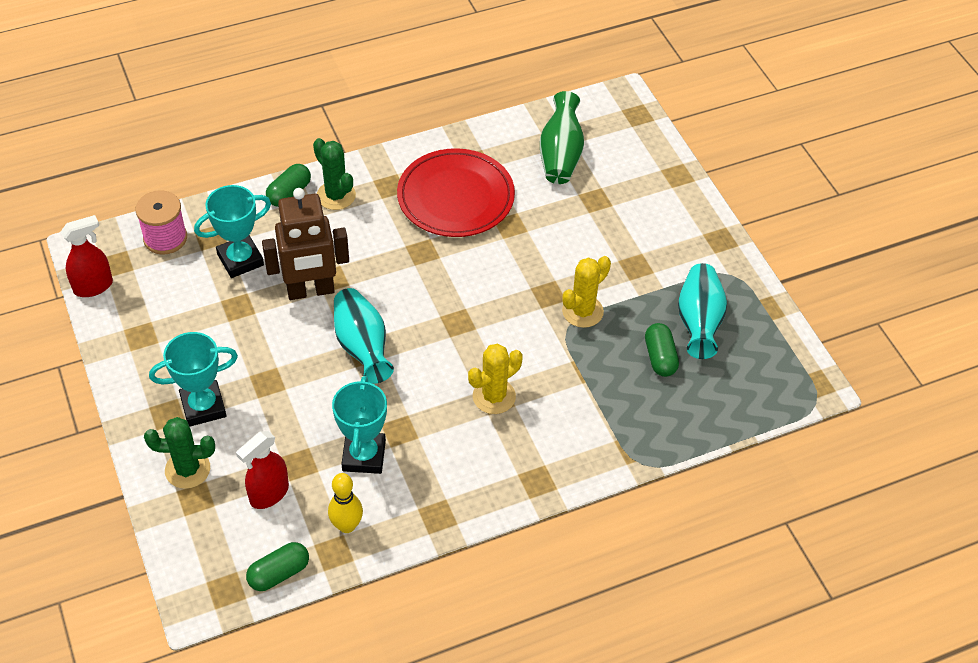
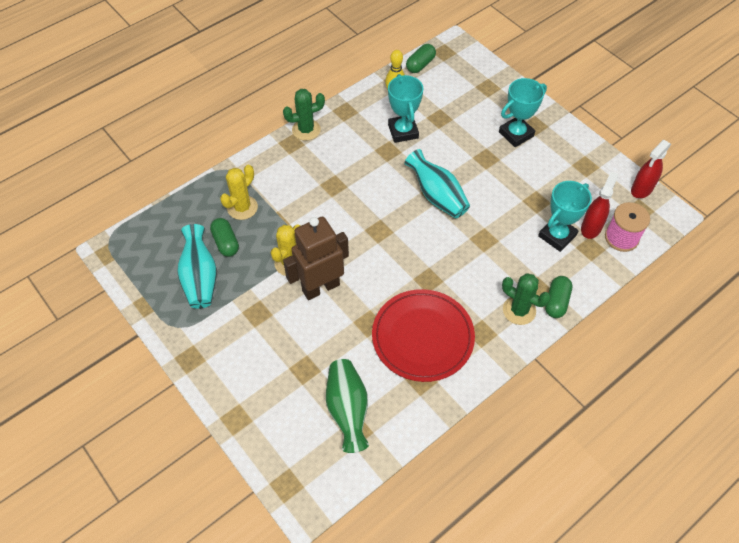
camera: 165 degrees right, 5 degrees up
green cactus [144,417,215,489] -> green cactus moved to [283,89,325,141]
red spray bottle [236,431,289,509] -> red spray bottle moved to [581,171,618,239]
brown robot [262,188,349,300] -> brown robot moved to [283,217,349,300]
yellow cactus [468,344,523,414] -> yellow cactus moved to [220,165,258,220]

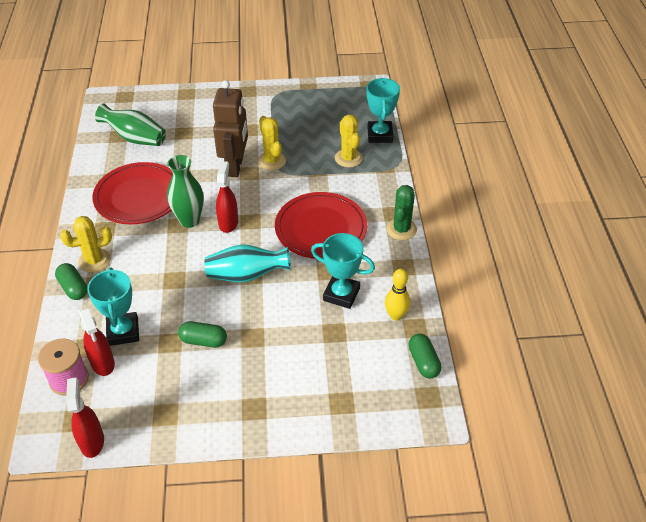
camera: 125 degrees right, 10 degrees down
turquoise vase [177,224,217,309] -> none
green capsule [210,218,239,257] -> green capsule moved to [178,321,227,348]
turquoise trophy [499,78,547,147] -> turquoise trophy moved to [367,78,400,143]
green cactus [502,273,551,325] -> yellow cactus [60,216,112,272]
none -> green vase [167,155,204,228]
none -> red spray bottle [216,161,238,233]
none -> red plate [275,192,367,259]

